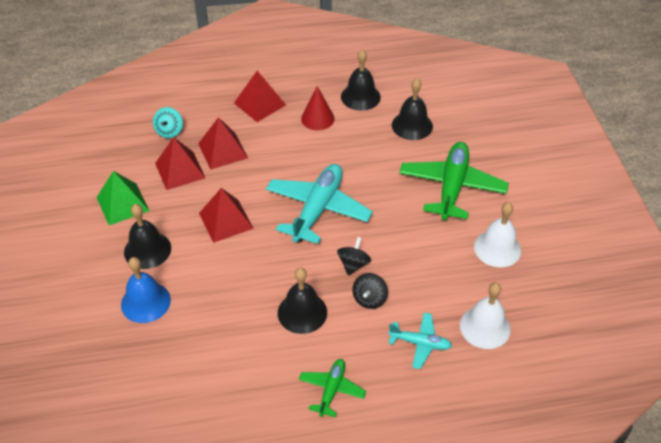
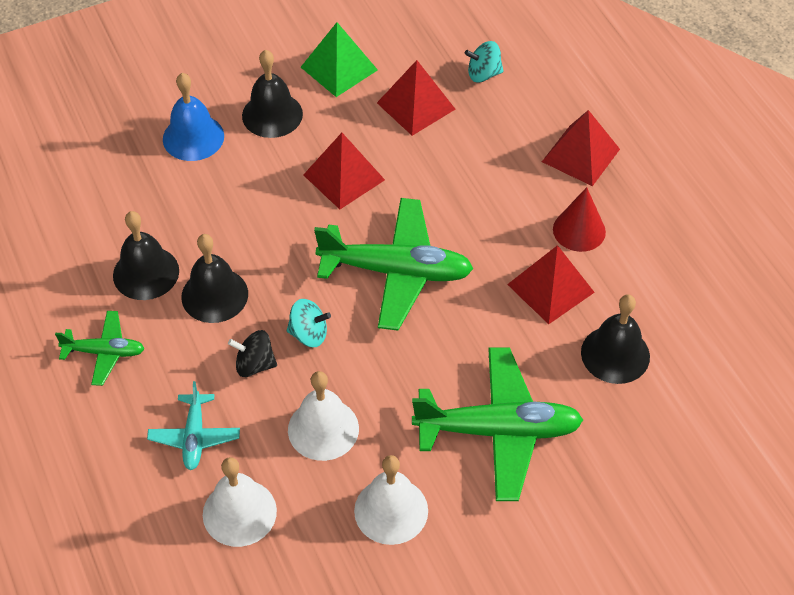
camera: 75 degrees right, 5 degrees up
red pyramid [198,117,248,170] -> red pyramid moved to [507,245,595,324]
turquoise plane [266,164,373,244] -> green plane [314,198,473,330]
black spinning top [337,237,371,276] -> turquoise spinning top [287,299,331,347]
black bell [341,49,381,111] -> black bell moved to [113,211,179,300]
none -> white bell [288,371,359,461]

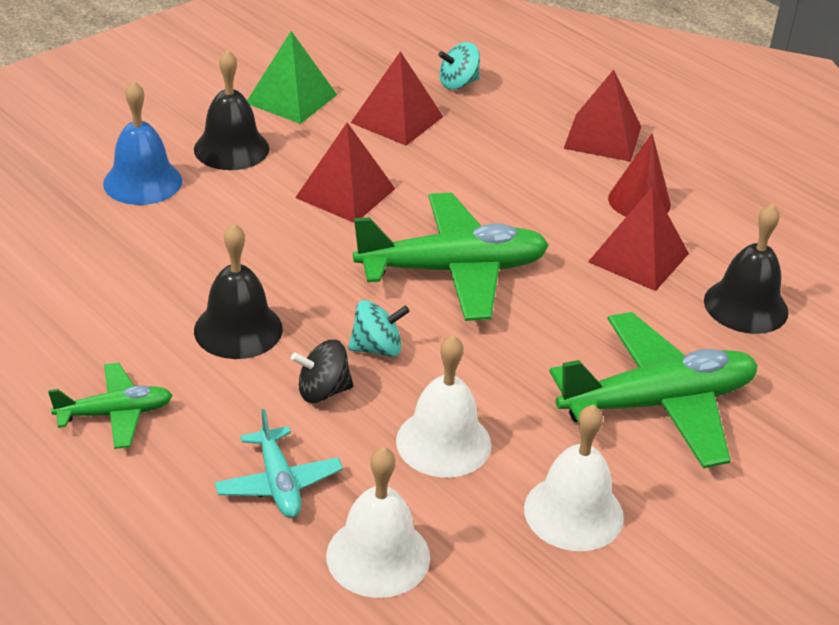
camera: 20 degrees left, 15 degrees down
black bell [113,211,179,300] -> none

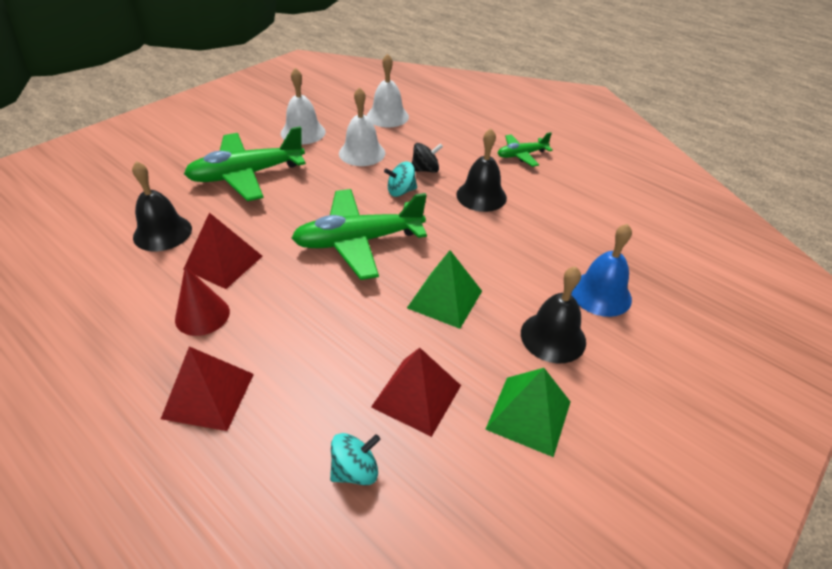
camera: 175 degrees right, 5 degrees up
turquoise plane [215,409,343,518] -> none
red pyramid [295,123,395,223] -> green pyramid [407,250,482,329]

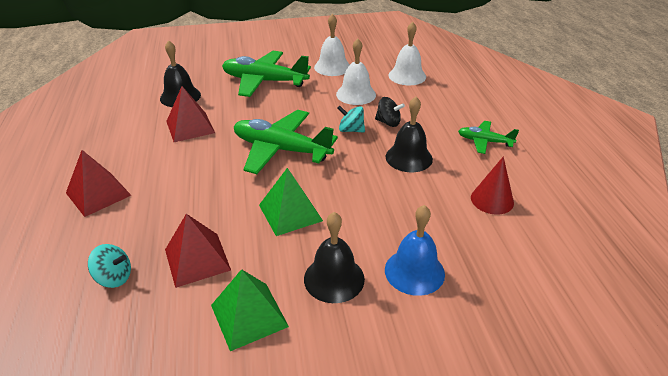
camera: 40 degrees right, 5 degrees down
red cone [175,266,230,336] -> red cone moved to [471,156,514,215]

